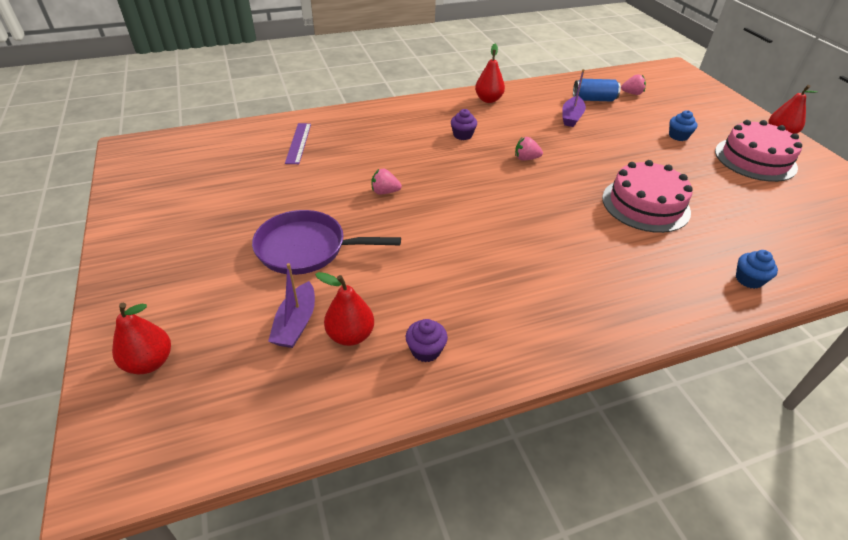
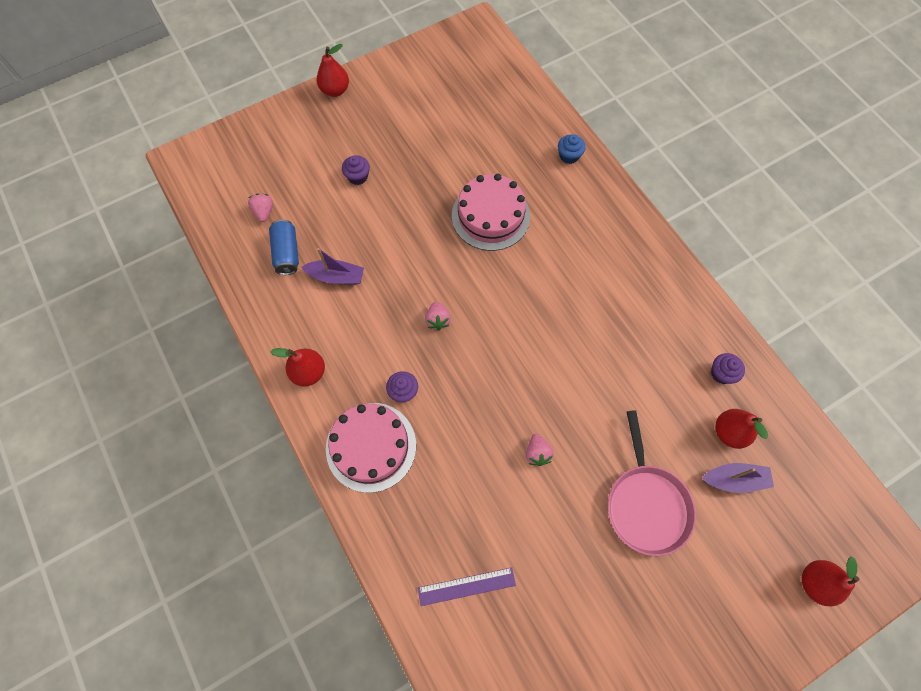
camera: 100 degrees left, 25 degrees up
purple pan [252,210,401,275] -> pink pan [608,410,696,556]
blue cupcake [669,110,697,141] -> purple cupcake [342,155,370,185]
pink cake [715,120,802,182] -> pink cake moved to [326,403,416,493]

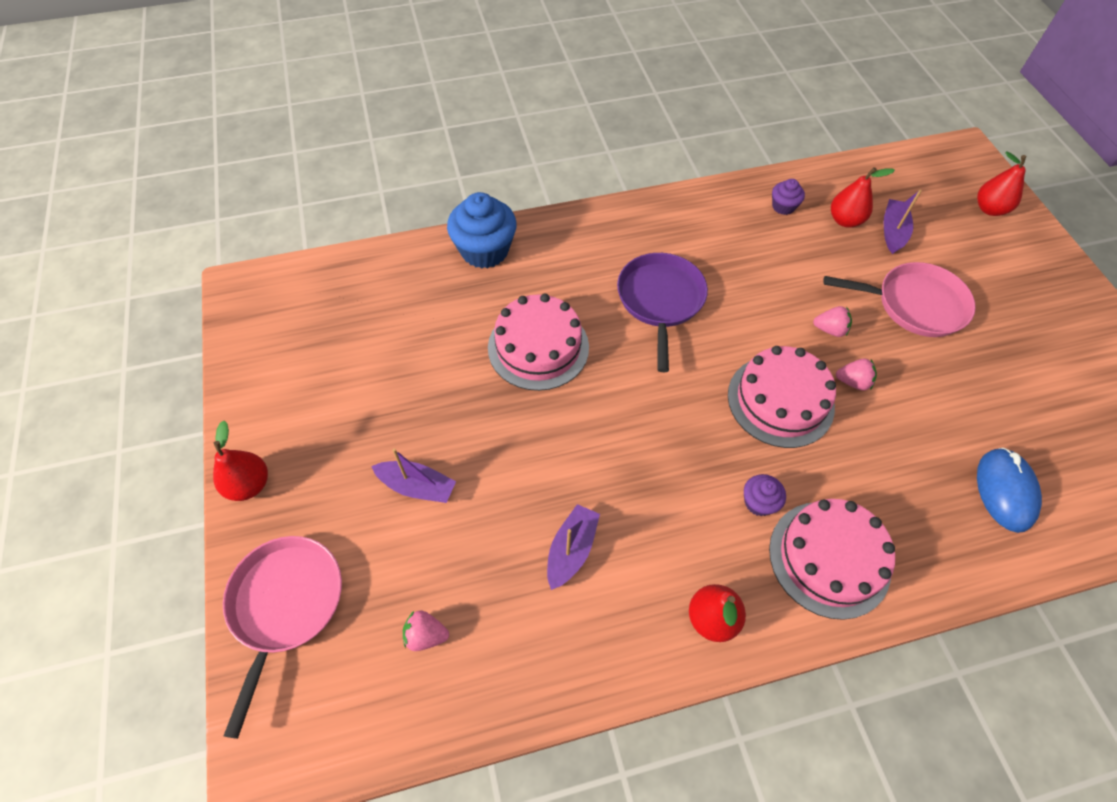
camera: 75 degrees left, 10 degrees down
blue can [269,219,299,275] -> none
purple cupcake [342,155,370,185] -> purple boat [371,448,456,503]
purple ruler [418,567,516,606] -> blue mouse [977,448,1042,533]
pink strawberry [425,301,451,330] -> pink strawberry moved to [813,306,852,337]
blue cupcake [558,134,585,164] -> blue cupcake [447,192,517,268], size x2.00
none -> pink pan [223,536,342,739]
none -> purple pan [617,253,708,372]
none -> pink cake [728,346,836,448]

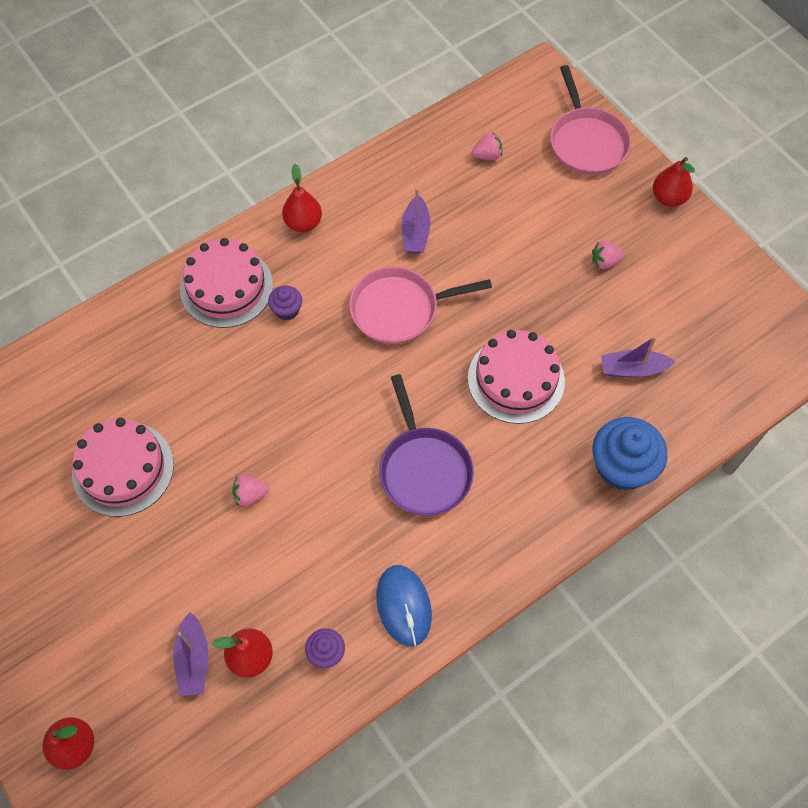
camera: 160 degrees right, 5 degrees up
purple boat [371,448,456,503] -> purple boat moved to [601,336,676,378]
pink cake [728,346,836,448] -> pink cake moved to [72,418,174,517]
pink pan [823,262,976,337] -> pink pan moved to [349,267,492,344]
pink strawberry [836,359,877,390] -> pink strawberry moved to [592,241,625,269]
blue mouse [977,448,1042,533] -> blue mouse moved to [376,565,432,647]

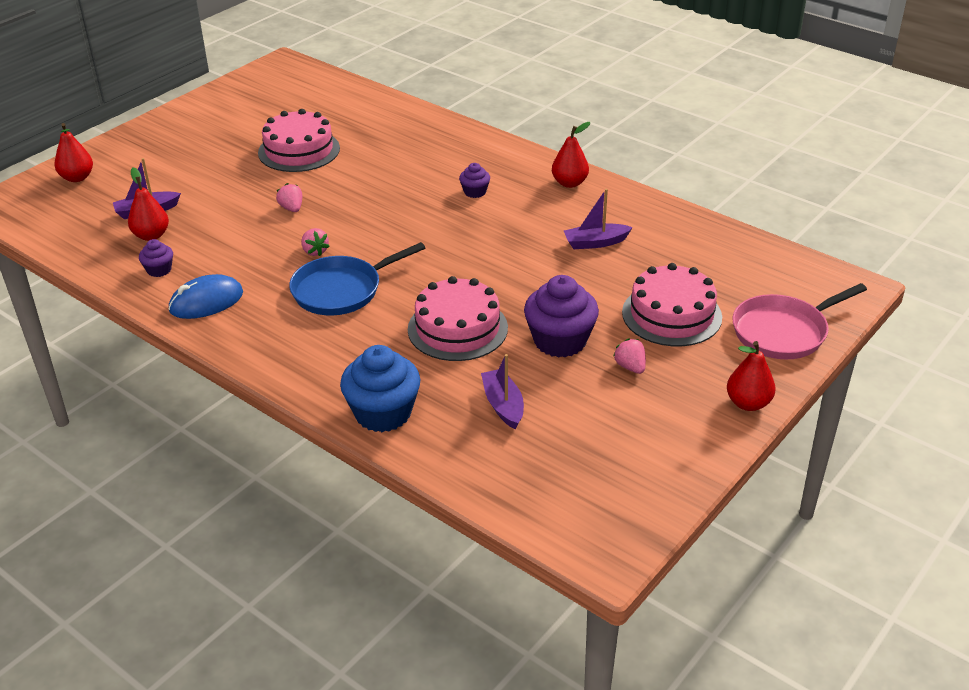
camera: 75 degrees right, 25 degrees down
pink cake [180,238,273,328] -> pink cake moved to [622,263,722,346]
pink pan [349,267,492,344] -> none
purple pan [379,374,474,516] -> blue pan [289,242,425,316]
pink strawberry [471,133,502,160] -> pink strawberry moved to [301,228,330,256]
none -> purple cupcake [524,275,599,358]

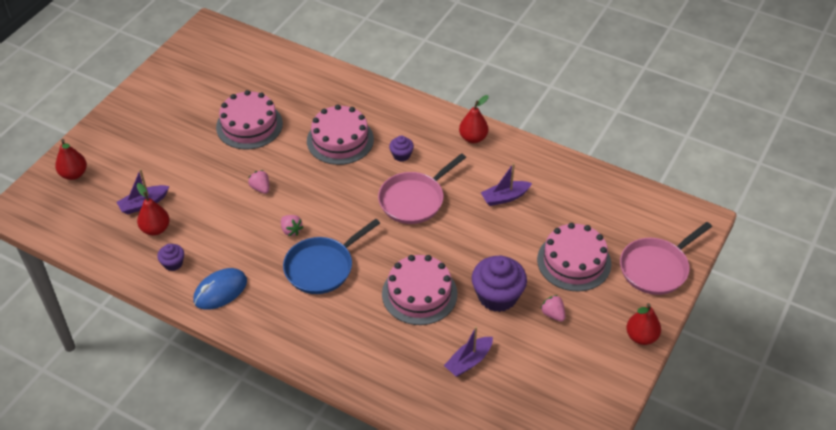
camera: 10 degrees left, 10 degrees up
blue cupcake [340,345,420,432] -> none
purple boat [481,354,524,429] -> purple boat turned 105 degrees counterclockwise [444,326,493,377]
none -> pink cake [307,105,374,165]
none -> pink pan [378,153,466,224]

